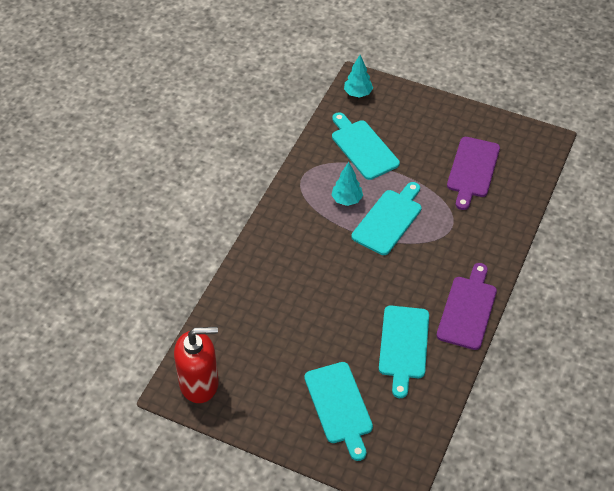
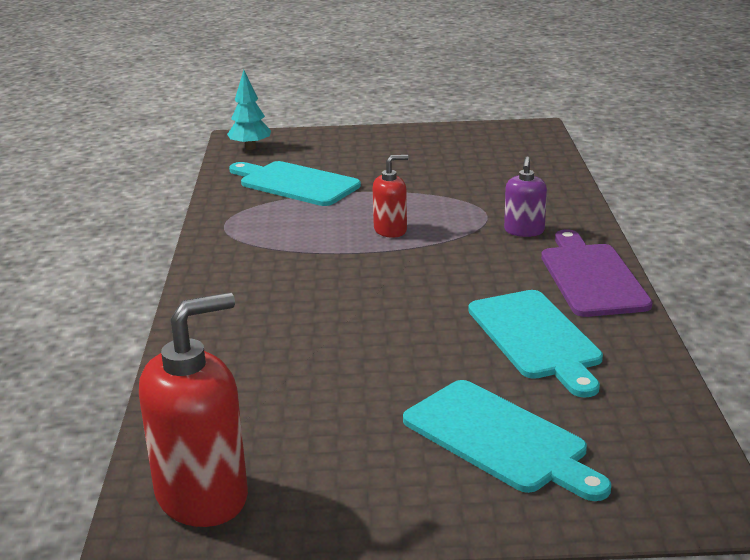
camera: 25 degrees left, 25 degrees down
turquoise tree [332,162,363,206] -> none
turquoise cutting board [352,182,421,255] -> red soap dispenser [373,155,409,238]
purple cutting board [447,137,500,210] -> none
none -> purple soap dispenser [504,156,547,237]

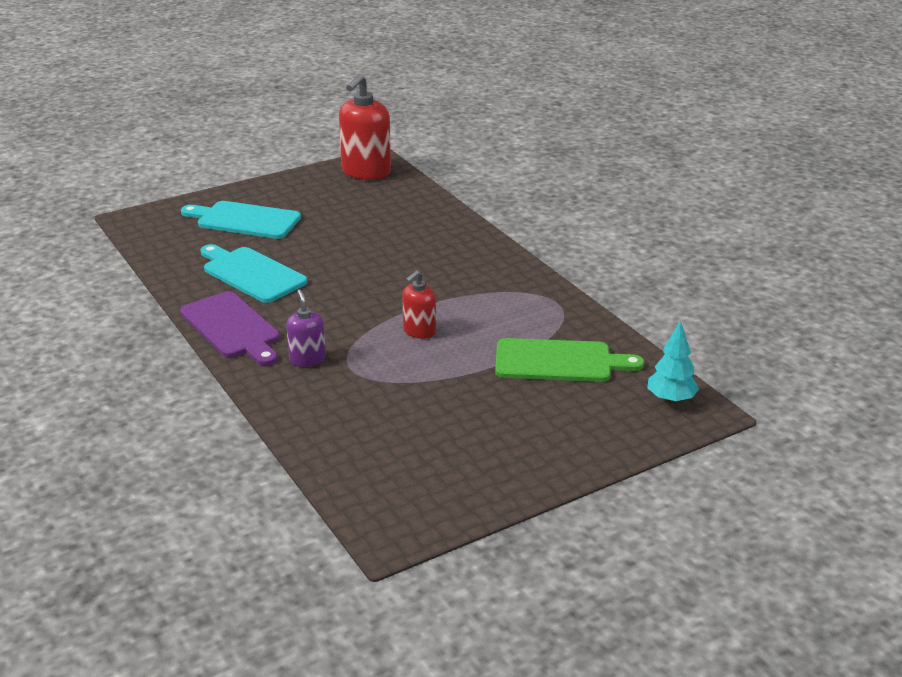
camera: 150 degrees right, 5 degrees up
turquoise cutting board [229,161,361,206] -> green cutting board [495,338,644,382]

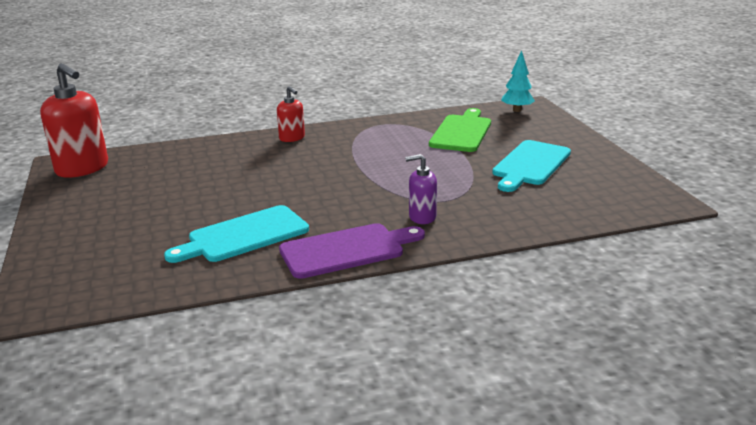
camera: 75 degrees left, 5 degrees down
turquoise cutting board [181,201,301,239] -> turquoise cutting board moved to [492,140,571,192]
red soap dispenser [402,270,436,339] -> red soap dispenser moved to [277,86,305,142]

